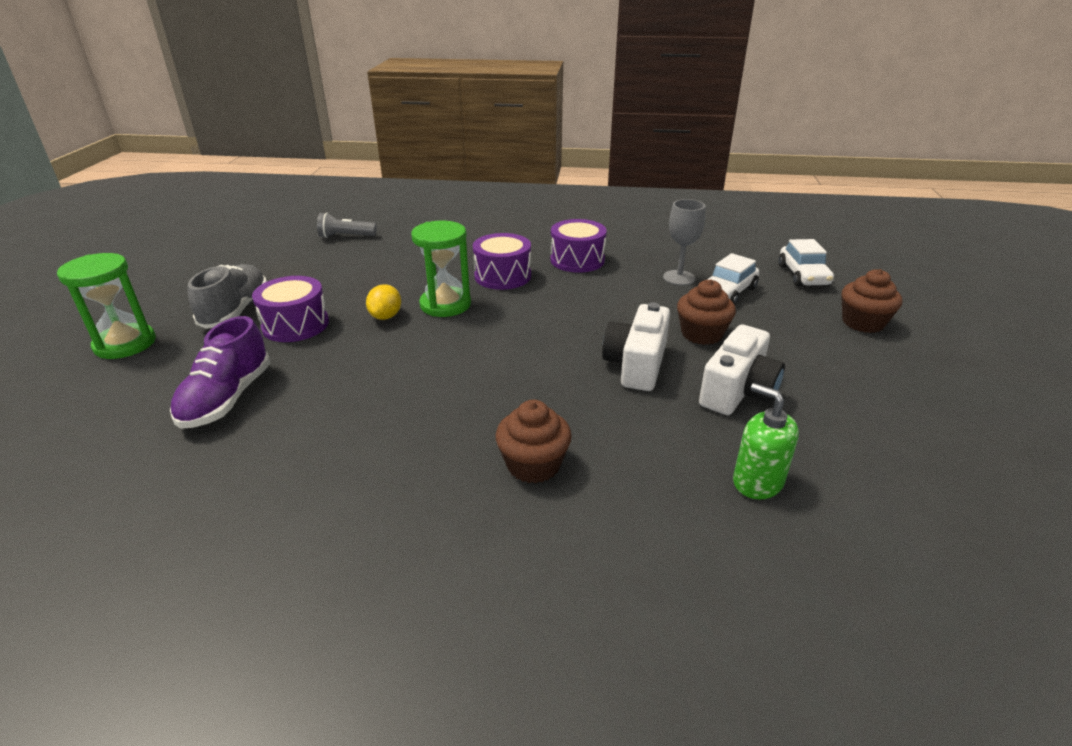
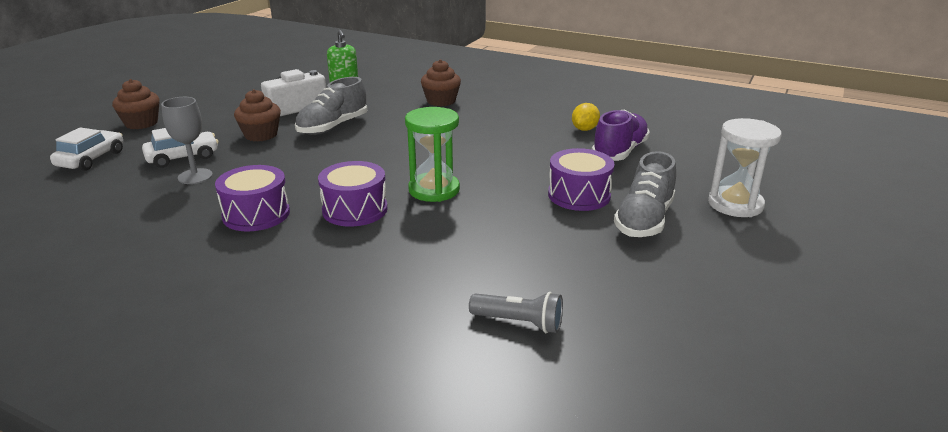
camera: 160 degrees left, 5 degrees down
green hourglass [57,253,156,359] -> white hourglass [708,118,782,217]
yellow lemon [366,284,401,320] -> yellow lemon moved to [572,103,600,131]
white camera [602,303,670,391] -> grey shoe [295,77,367,135]

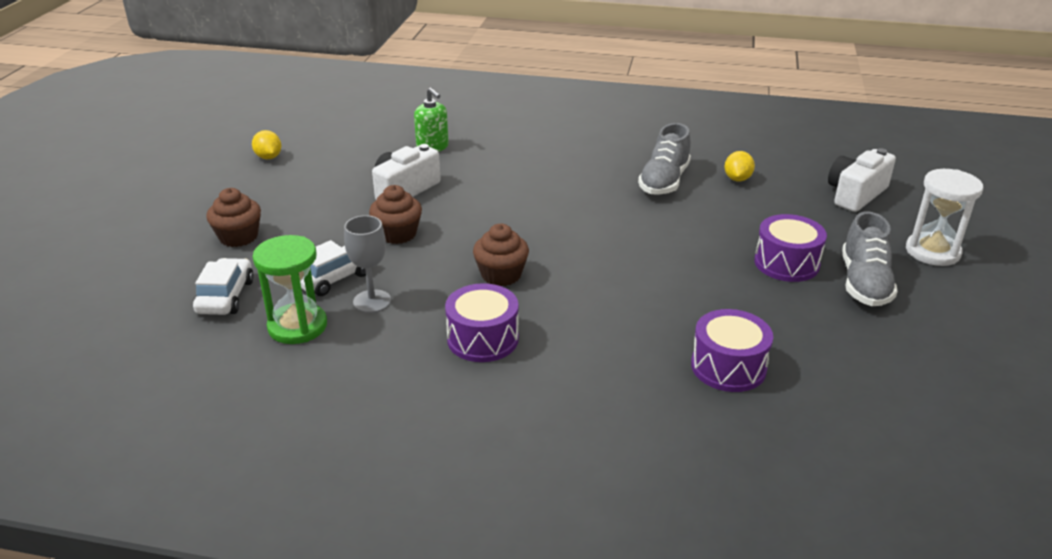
camera: 15 degrees left, 5 degrees up
grey shoe [295,77,367,135] -> grey shoe moved to [638,123,691,195]
purple drum [318,161,388,227] -> purple drum moved to [691,309,773,392]
green hourglass [405,107,460,202] -> green hourglass moved to [253,235,327,344]
brown cupcake [421,59,461,106] -> brown cupcake moved to [473,224,529,286]
grey flashlight [469,292,563,333] -> none
purple shoe [592,110,650,161] -> none
none -> yellow lemon [252,130,281,160]
none -> white camera [828,148,896,212]

